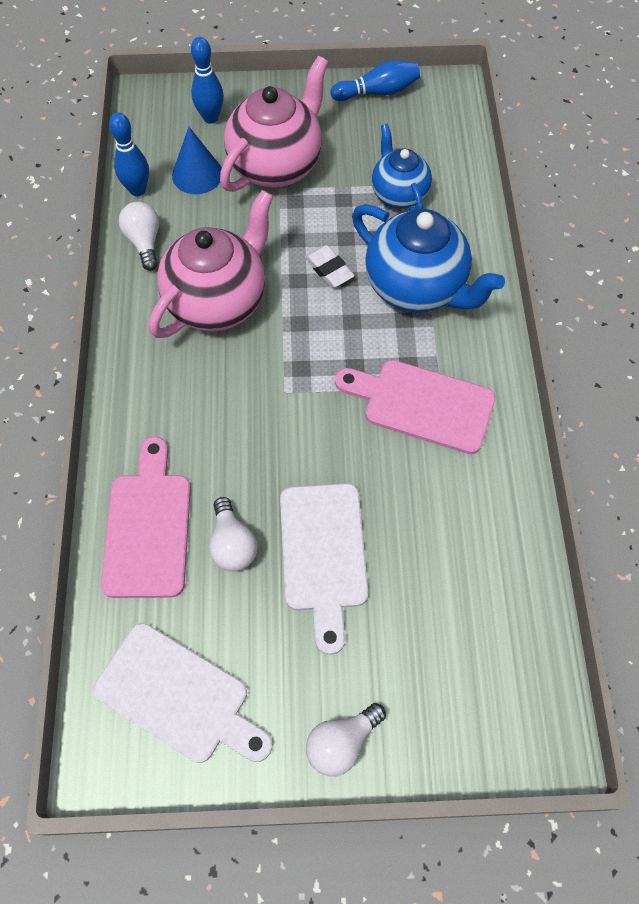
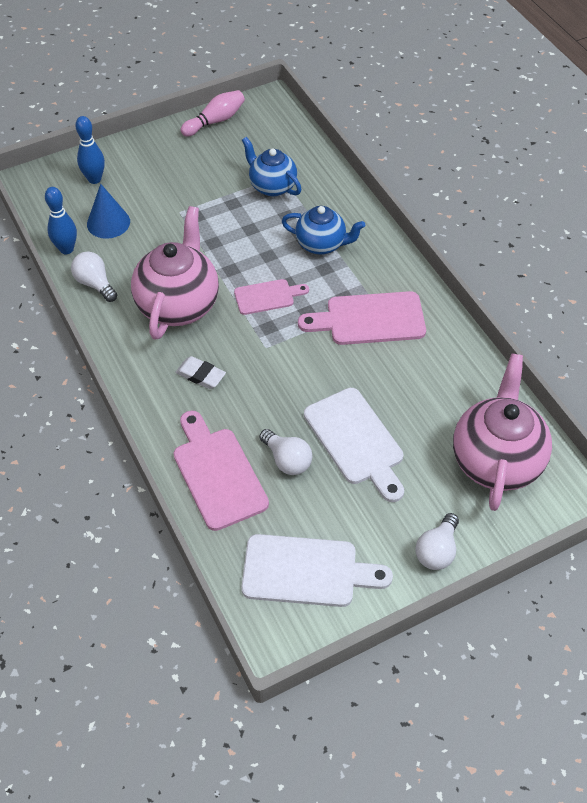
camera: 25 degrees left, 10 degrees down
pink teapot [220,56,328,192] -> pink teapot moved to [453,353,552,511]
white eraser [305,245,355,288] -> white eraser moved to [175,356,226,389]
blue bowling pin [330,60,420,101] -> pink bowling pin [180,90,245,137]
blue teapot [352,204,505,313] -> blue teapot [282,206,365,255], size x0.61
none -> pink cutting board [234,279,309,315]

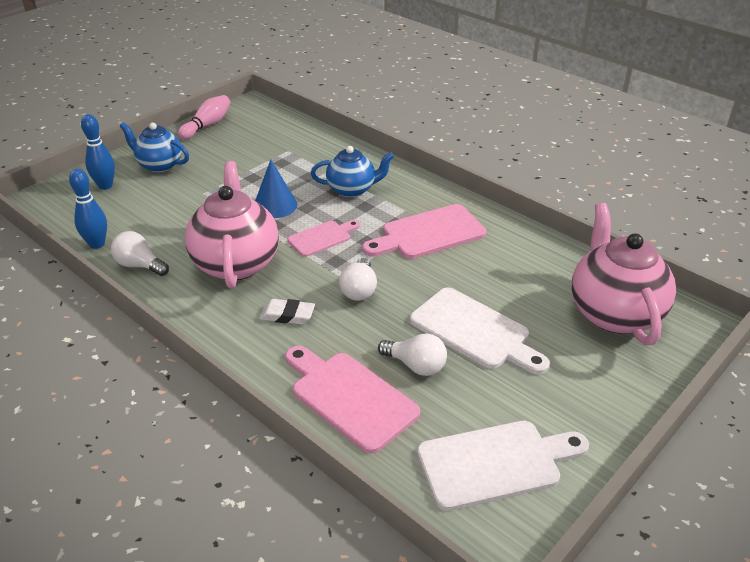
camera: 20 degrees left, 15 degrees down
blue cone [87,184,130,239] -> blue cone moved to [255,160,297,218]
blue teapot [242,137,301,197] -> blue teapot moved to [120,122,189,173]
white light bulb [415,513,459,570] -> white light bulb moved to [339,258,377,301]

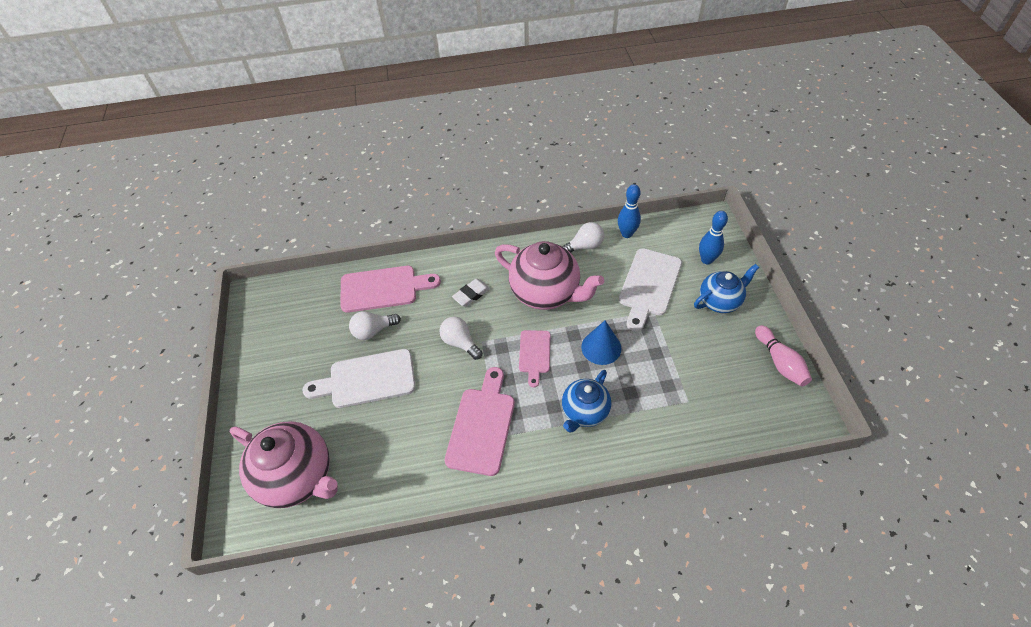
camera: 130 degrees right, 15 degrees up
white cutting board [417,421,589,511] -> white cutting board moved to [619,248,682,332]

